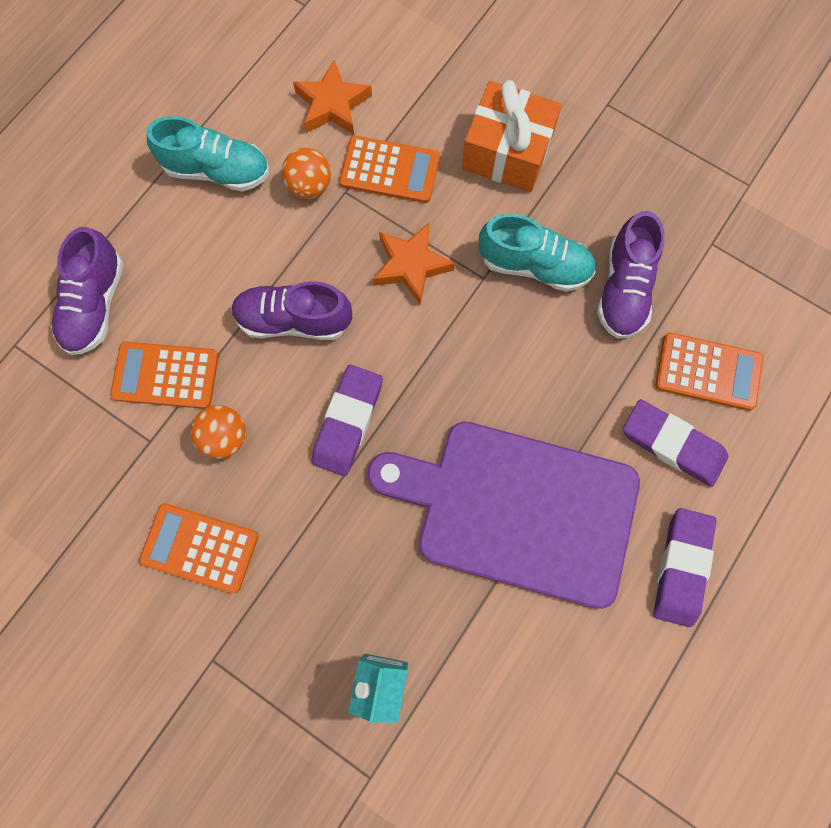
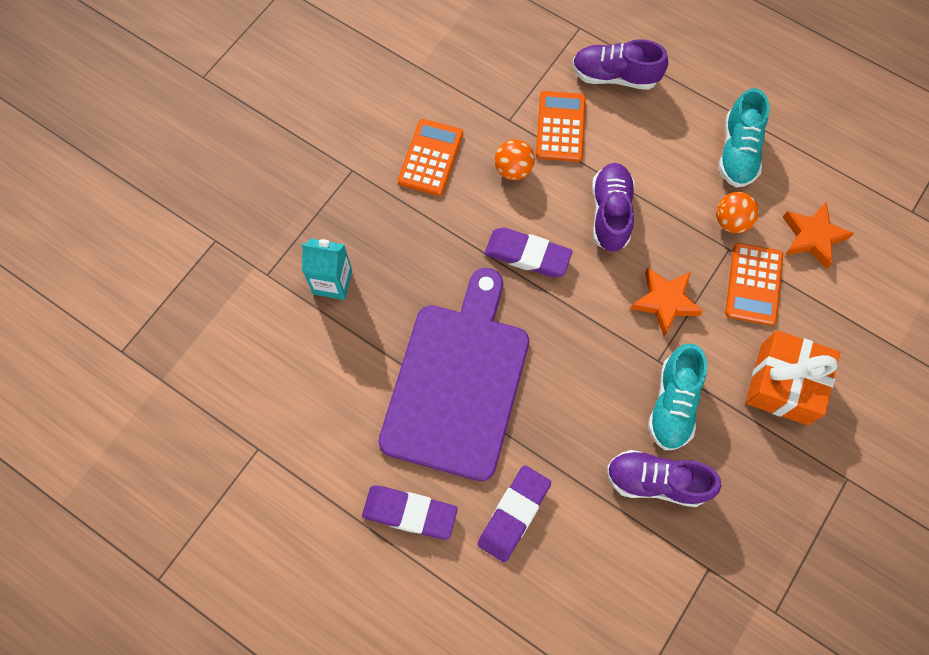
camera: 90 degrees right, 5 degrees down
orange calculator [655,332,763,411] -> none

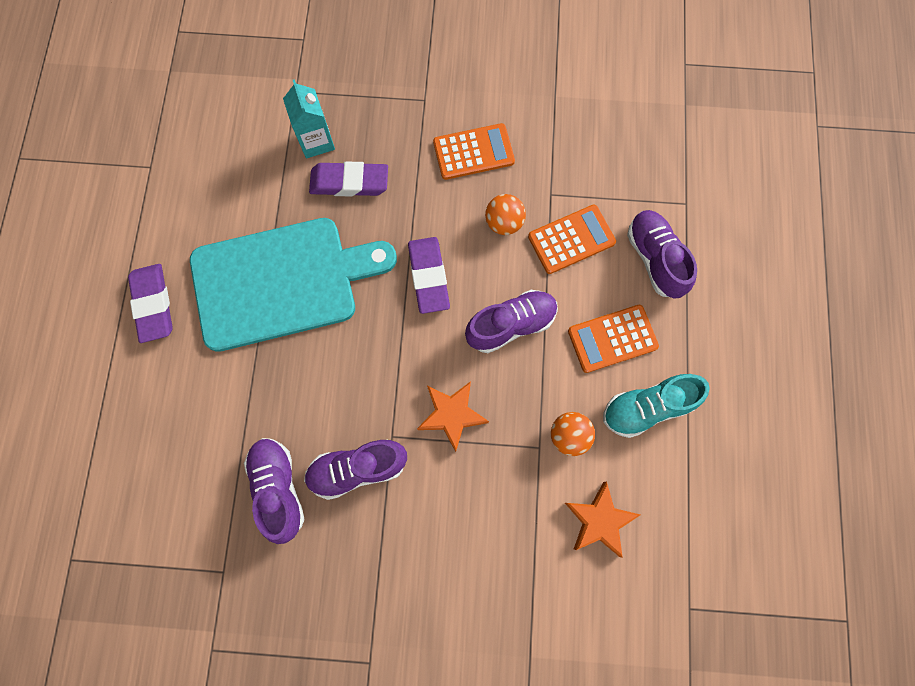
camera: 60 degrees right, 5 degrees up
purple cutting board [378,268,529,481] -> turquoise cutting board [190,218,397,352]
purple eraser [477,465,551,562] -> purple eraser moved to [309,161,388,197]
turquoise shoe [648,344,707,450] -> purple shoe [304,439,407,500]
orange calculator [725,243,783,326] -> orange calculator moved to [568,305,659,373]
orange gift [745,330,840,425] -> none

